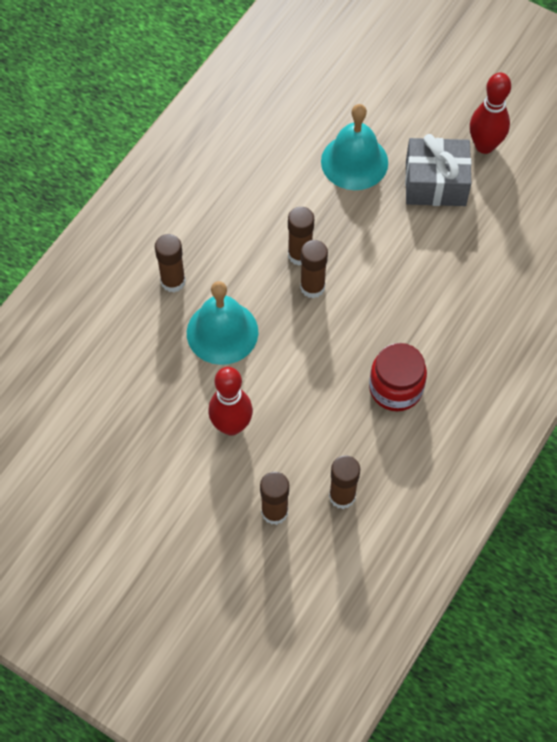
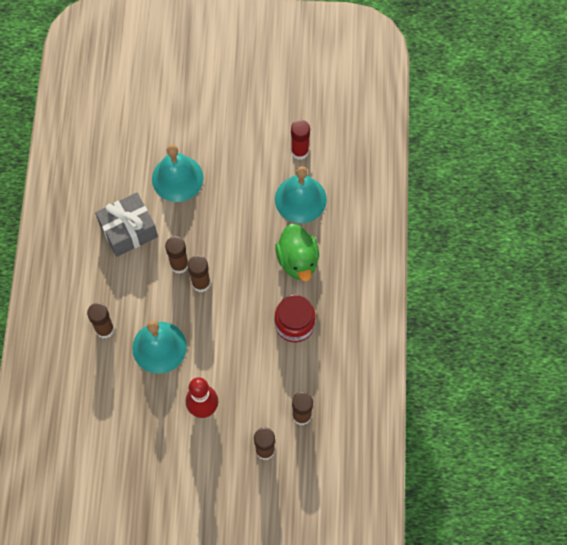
camera: 30 degrees left, 5 degrees up
grey gift [405,134,472,206] -> grey gift moved to [95,192,158,257]
red bowling pin [470,73,511,154] -> none
none -> turquoise bell [275,166,327,223]
none -> green duck [275,223,319,281]
none -> red glue stick [291,120,310,160]

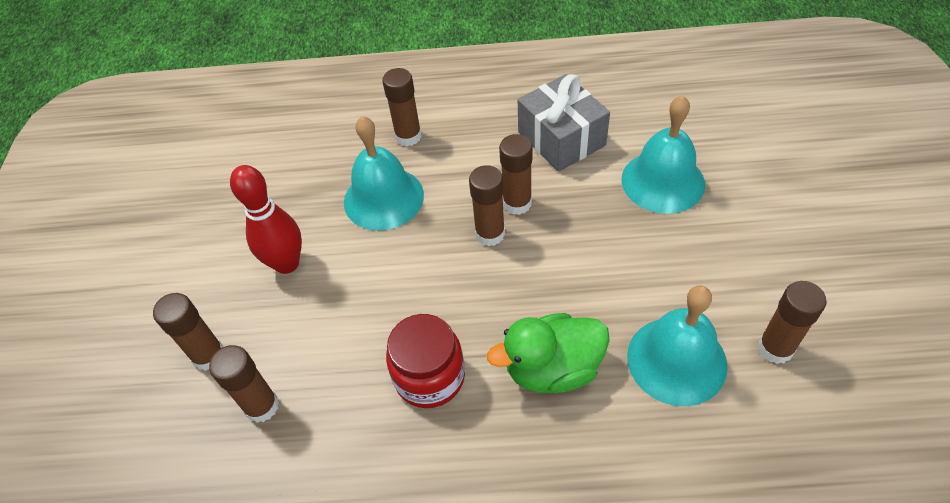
camera: 90 degrees right, 15 degrees down
red glue stick [291,120,310,160] -> brown glue stick [758,281,827,364]

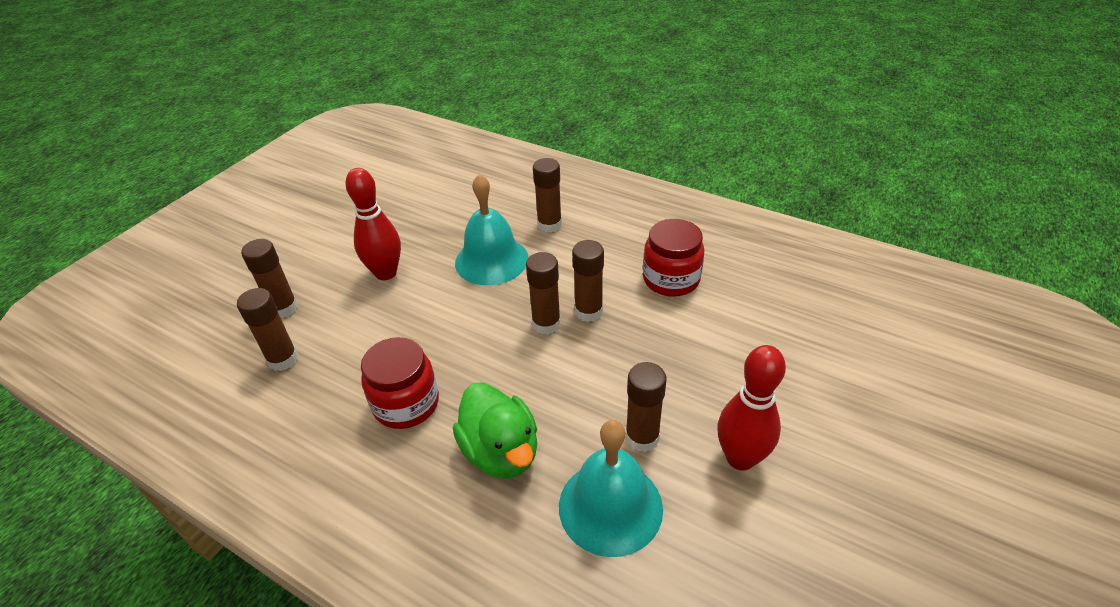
camera: 30 degrees right, 10 degrees down
green duck [487,313,610,393] -> green duck turned 135 degrees counterclockwise [453,382,537,478]
grey gift [518,74,610,172] -> red jar [643,219,704,297]
turquoise bell [621,95,705,214] -> none
brown glue stick [758,281,827,364] -> brown glue stick moved to [626,362,667,452]
none -> red bowling pin [717,345,786,471]

